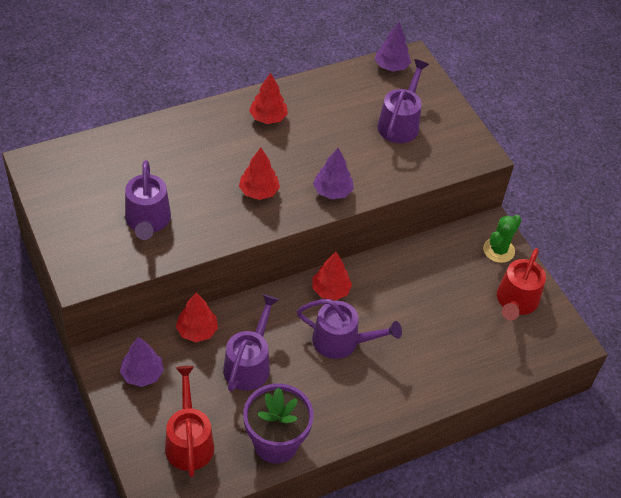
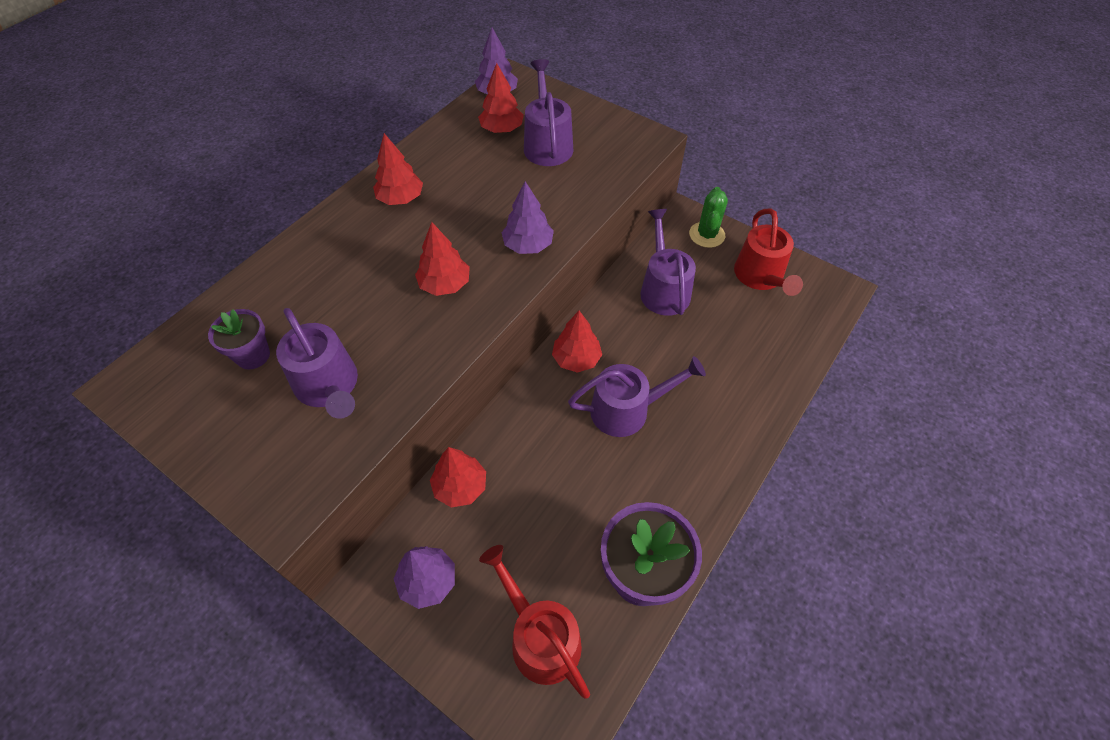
camera: 25 degrees left, 5 degrees up
purple watering can [223,294,279,392] -> purple watering can moved to [640,209,696,316]
none -> purple flower pot [208,309,270,370]
none -> red tree [478,63,524,133]

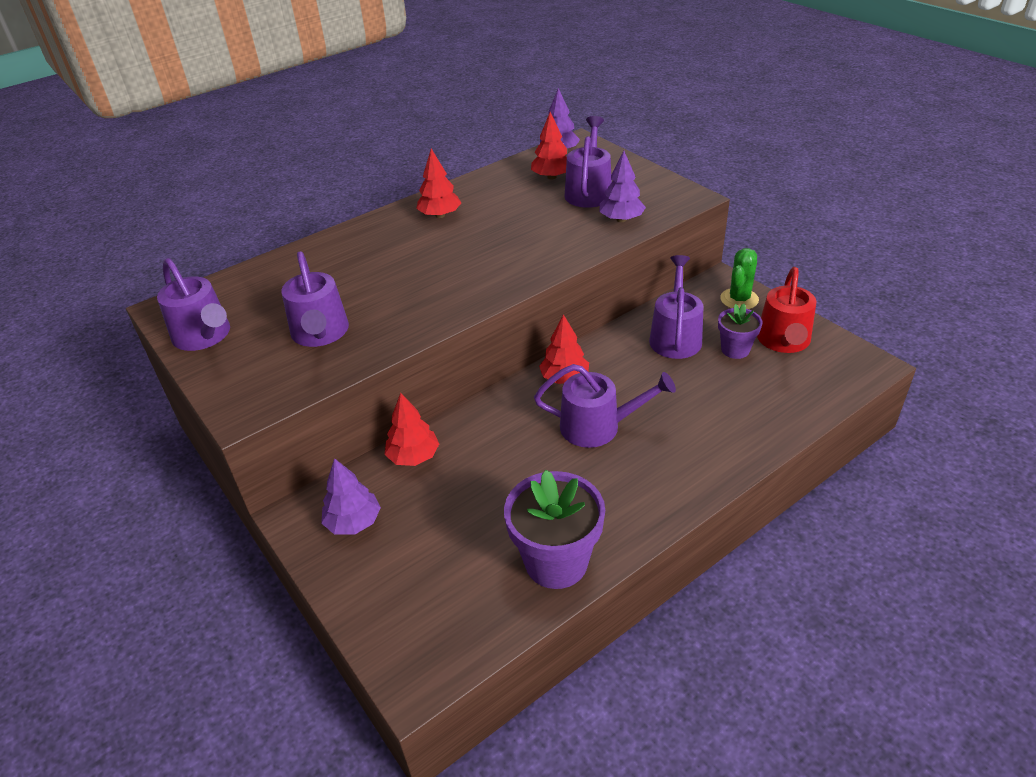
camera: 20 degrees right, 15 degrees down
purple flower pot [208,309,270,370] -> purple flower pot moved to [718,304,762,359]
red tree [415,222,470,296] -> none
red watering can [479,545,590,699] -> none
purple tree [501,181,554,254] -> purple tree moved to [599,151,646,222]
none -> purple watering can [157,258,230,351]

